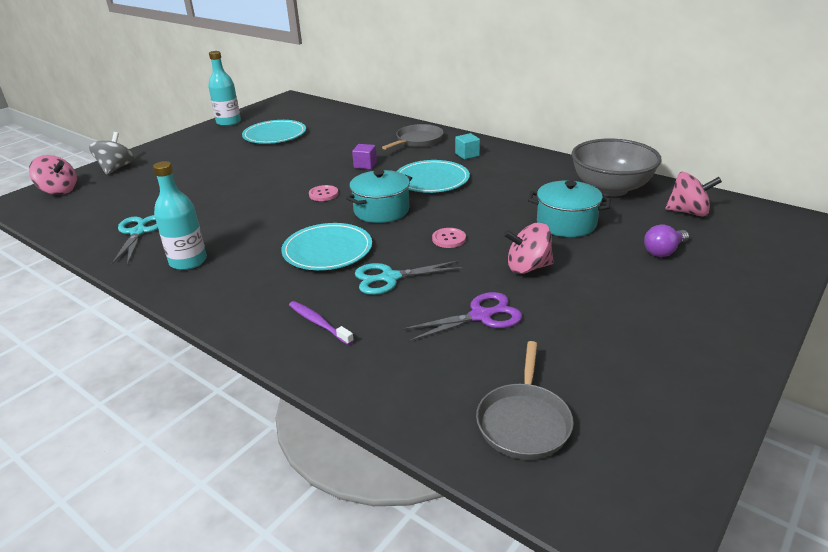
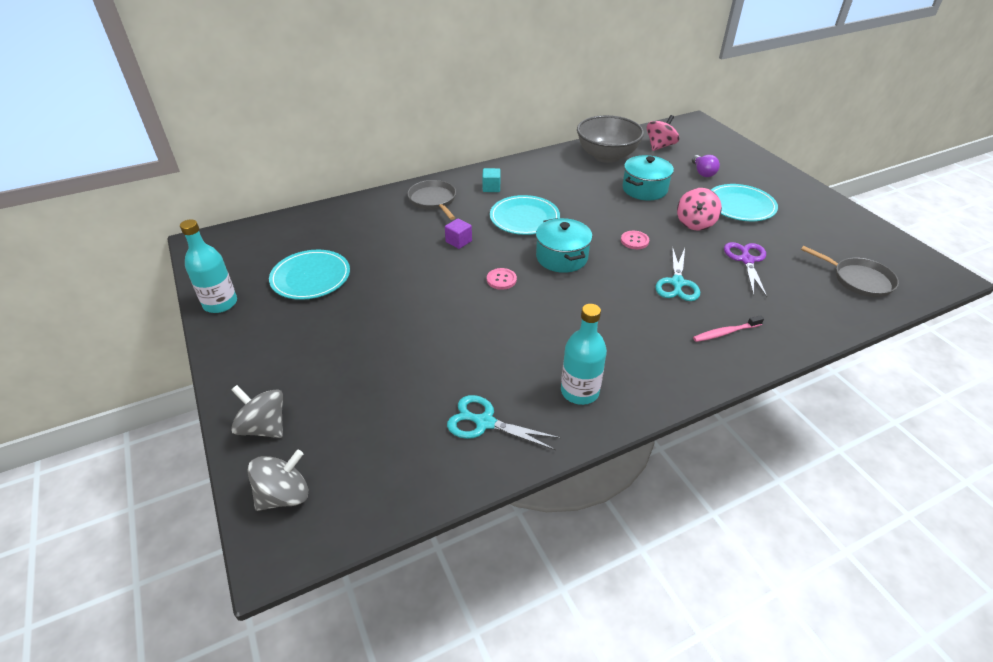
camera: 65 degrees left, 10 degrees up
pink spinning top [29,155,77,195] -> grey spinning top [247,450,308,511]
turquoise plate [281,223,372,270] -> turquoise plate moved to [711,184,778,221]
purple toothbrush [289,301,354,345] -> pink toothbrush [693,315,764,342]

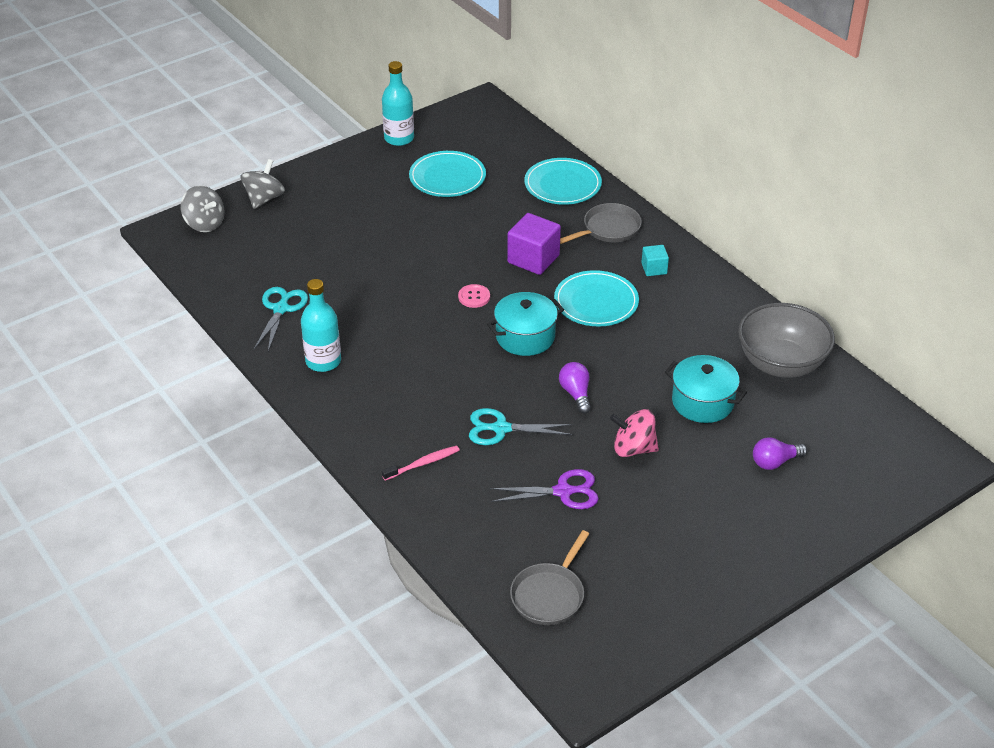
camera: 80 degrees right, 0 degrees up
purple cube [445,218,472,249] -> purple cube [507,213,561,275], size x1.82
pink button [621,231,649,249] -> purple light bulb [559,362,591,414]
pink spinning top [647,115,679,151] -> none
pink toothbrush [693,315,764,342] -> pink toothbrush turned 90 degrees clockwise [382,445,460,481]
turquoise plate [711,184,778,221] -> turquoise plate moved to [524,158,602,205]

